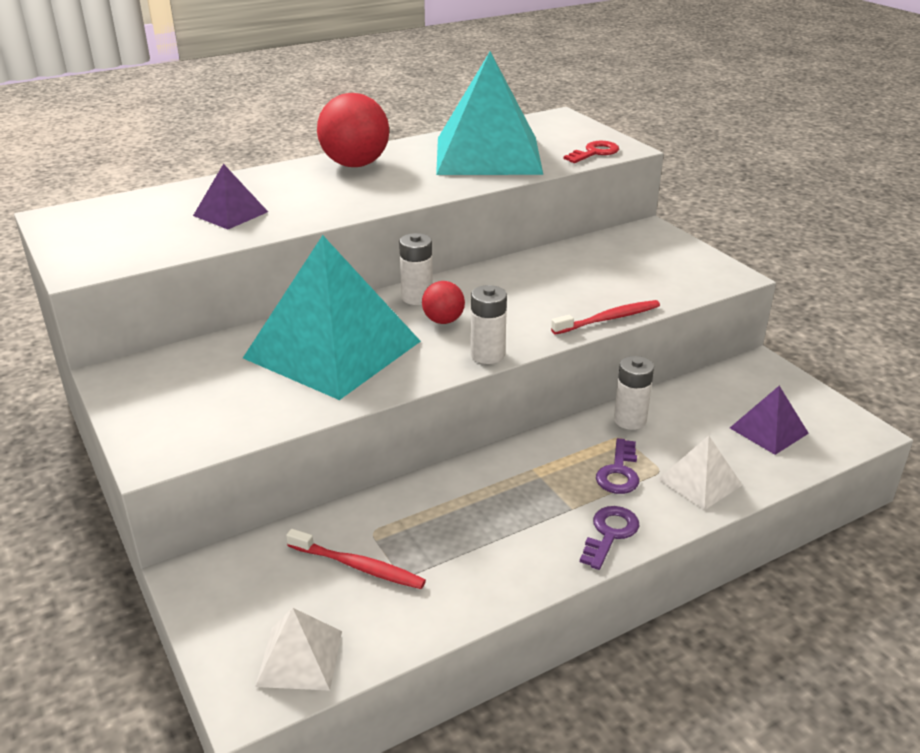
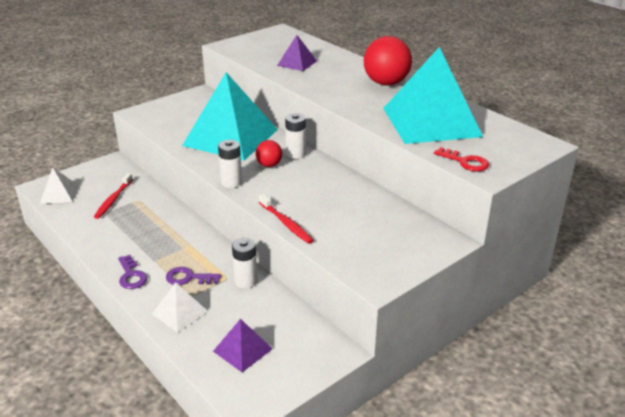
camera: 80 degrees right, 0 degrees up
purple key [580,506,640,570] -> purple key turned 45 degrees clockwise [118,255,147,289]

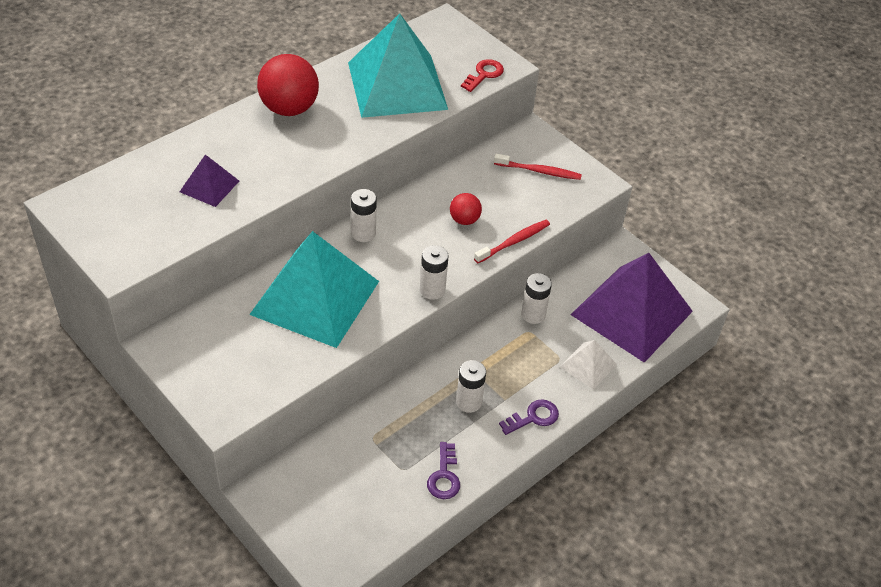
camera: 95 degrees left, 15 degrees up
white pyramid [40,167,78,204] -> none
red toothbrush [94,173,133,219] -> red toothbrush moved to [494,154,582,180]
purple key [166,267,221,285] -> purple key moved to [427,442,460,499]
purple pyramid [213,319,273,372] -> purple pyramid [571,253,693,363], size x2.22
red ball [255,140,282,167] -> red ball moved to [450,193,482,225]
none -> white battery [456,360,486,413]

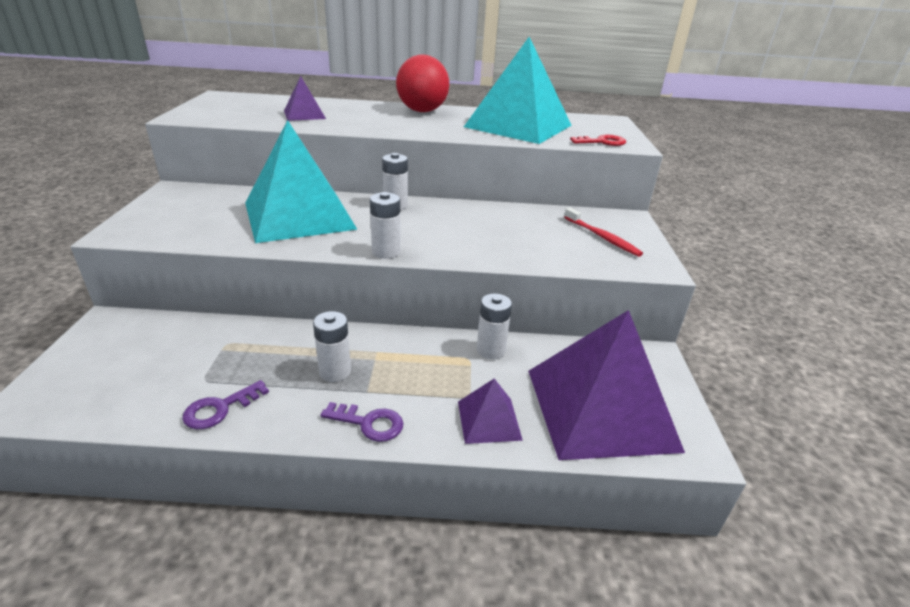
camera: 45 degrees right, 15 degrees down
red ball [450,193,482,225] -> none
red toothbrush [474,220,550,263] -> none
white pyramid [560,340,617,390] -> purple pyramid [458,379,523,444]

